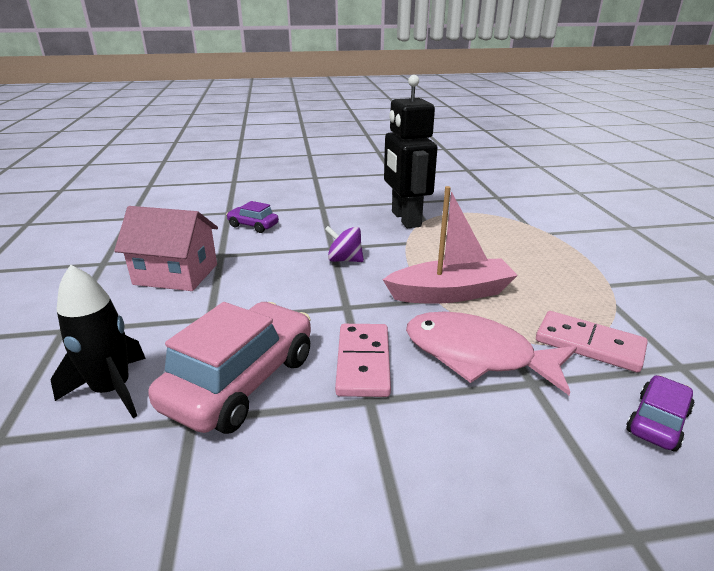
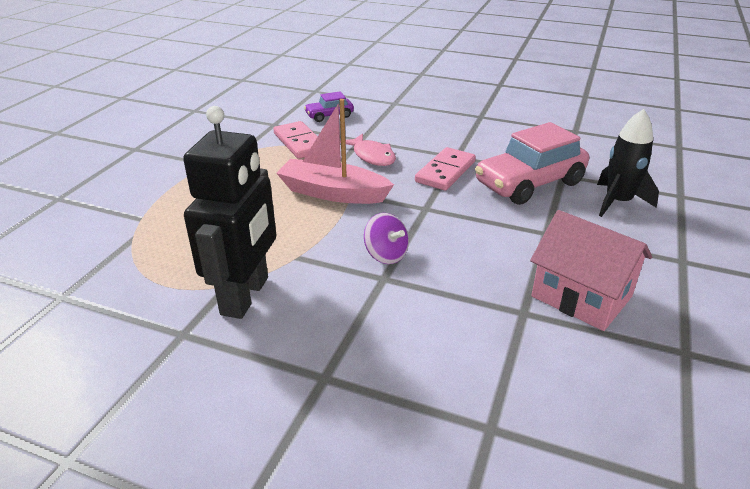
camera: 150 degrees left, 5 degrees up
purple car [226,201,279,233] -> none
pink fish [406,312,577,395] -> pink fish [340,134,396,166], size x0.64

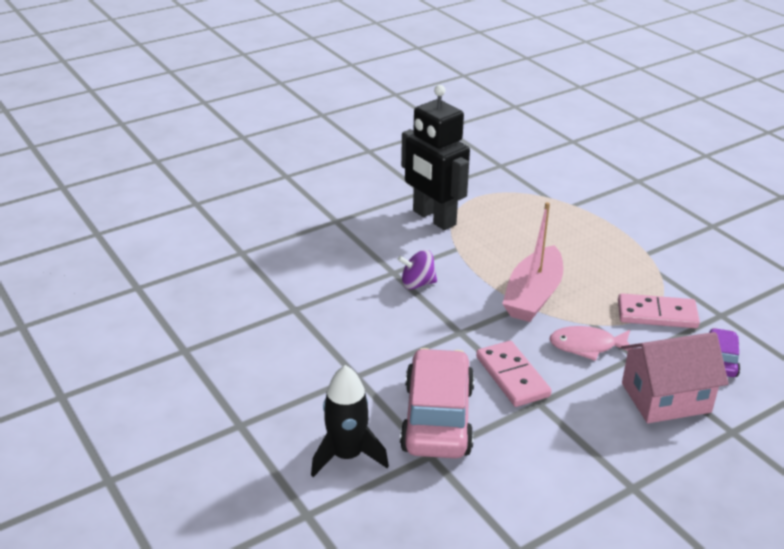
camera: 125 degrees right, 0 degrees up
pink boat [276,99,394,204] -> pink boat turned 150 degrees clockwise [502,202,563,322]
pink house [530,210,652,331] -> pink house moved to [621,332,729,423]

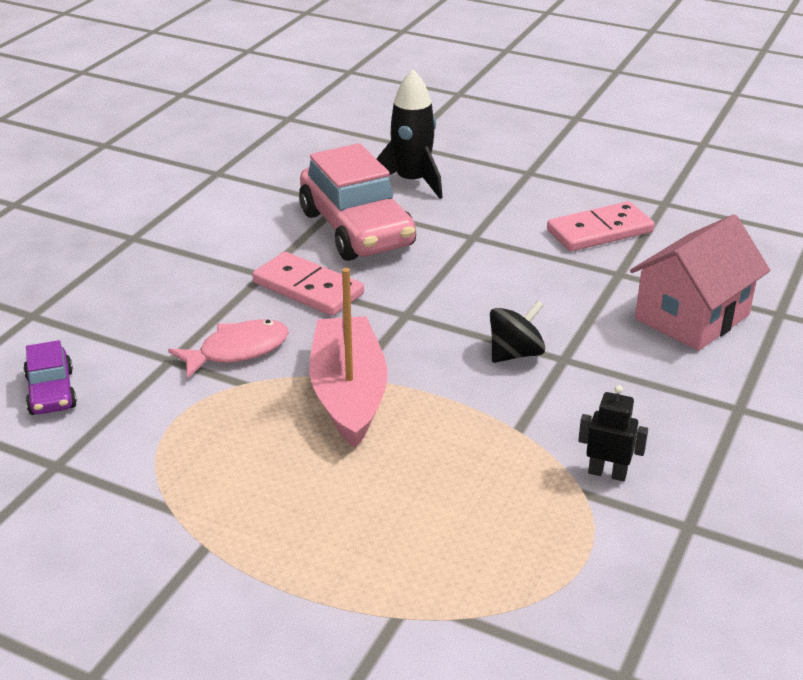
camera: 150 degrees right, 0 degrees up
purple spinning top [398,250,437,290] -> black spinning top [490,300,545,363]
black robot [401,85,470,230] -> black robot [578,385,648,482], size x0.40
pink domino [618,293,700,328] -> pink domino moved to [547,201,655,251]
pink house [621,332,729,423] -> pink house moved to [630,214,770,351]

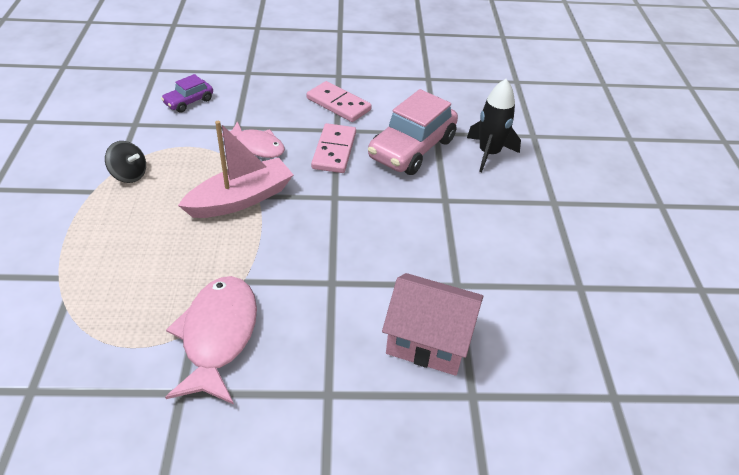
camera: 60 degrees right, 10 degrees up
black spinning top [490,300,545,363] -> black spinning top moved to [105,141,146,183]
pink domino [547,201,655,251] -> pink domino moved to [307,81,372,122]
black robot [578,385,648,482] -> pink fish [165,276,257,404]

